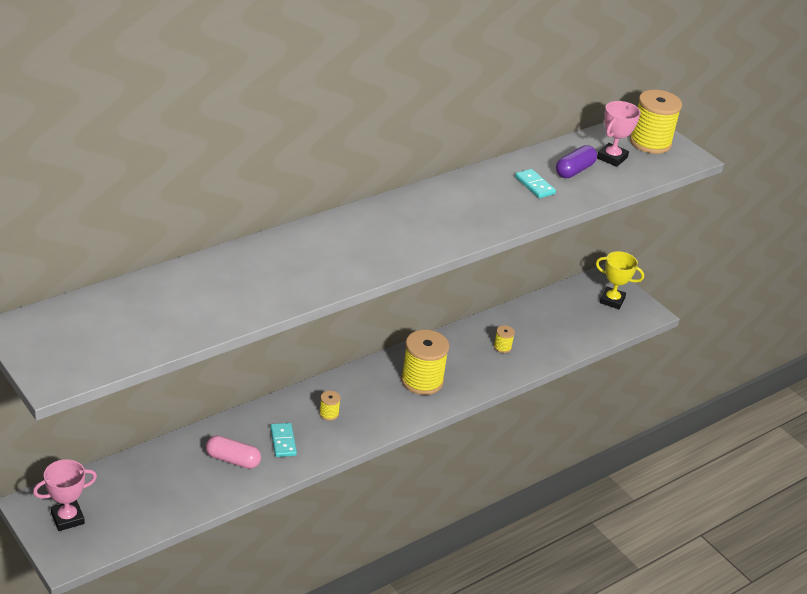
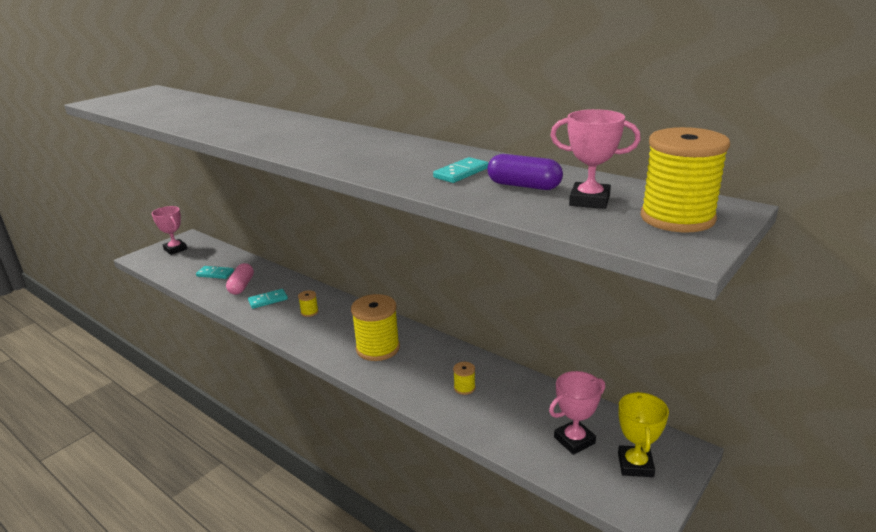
camera: 80 degrees right, 10 degrees down
none -> turquoise domino [196,266,234,279]
none -> pink trophy [549,371,605,455]

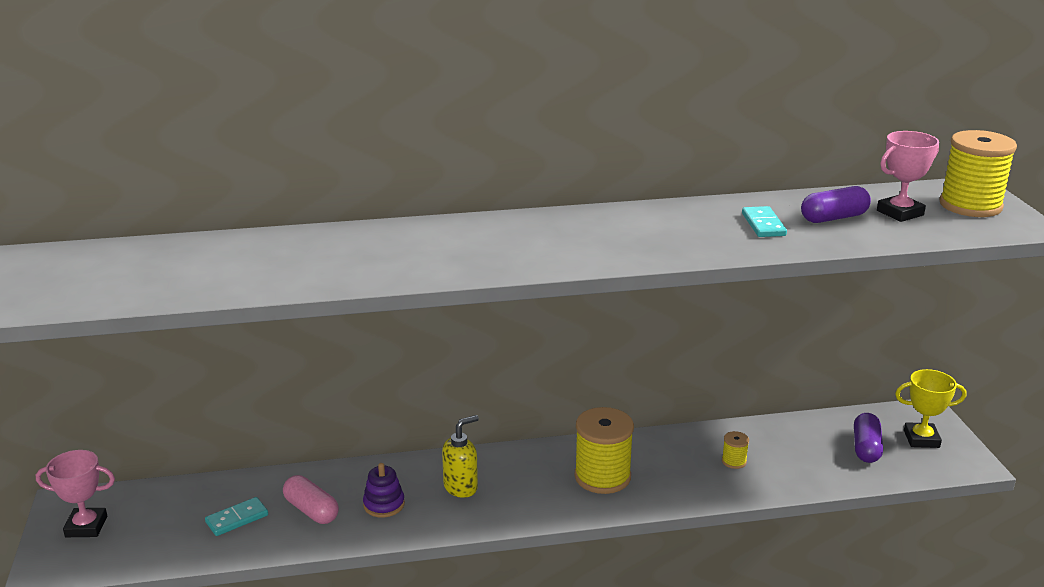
camera: 50 degrees left, 0 degrees up
turquoise domino [248,289,288,309] -> purple stacking toy [363,463,405,518]
yellow spool [298,290,319,317] -> yellow soap dispenser [442,415,479,498]
pink trophy [549,371,605,455] -> purple capsule [854,413,883,463]
yellow trophy [618,392,669,477] -> yellow trophy turned 45 degrees counterclockwise [895,369,966,448]

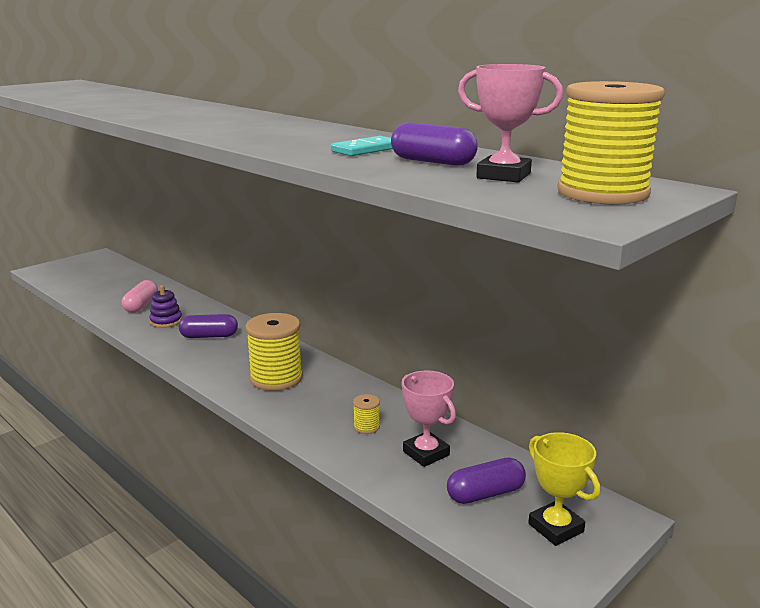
camera: 55 degrees right, 5 degrees down
pink trophy [36,450,115,537] -> pink trophy moved to [401,370,456,467]
turquoise domino [205,497,268,536] -> none
yellow soap dispenser [442,415,479,498] -> purple capsule [179,314,238,338]

